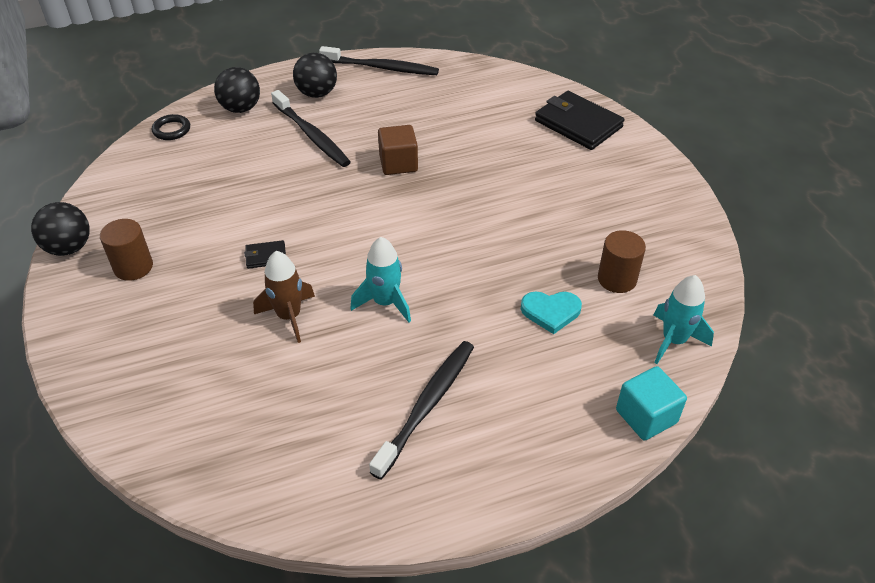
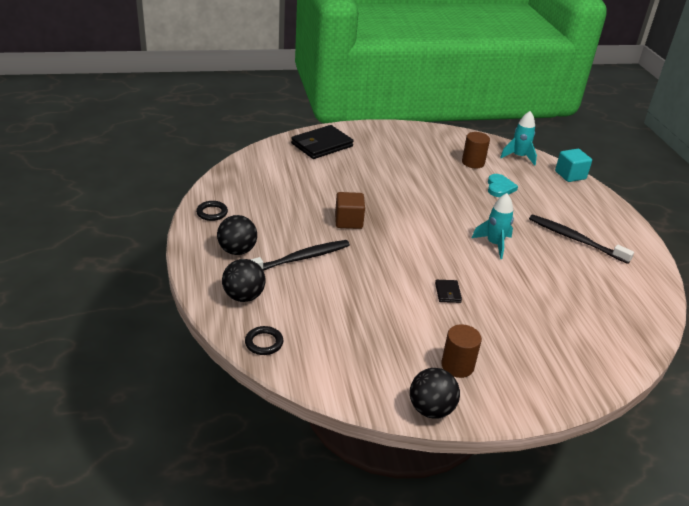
camera: 85 degrees left, 10 degrees down
brown rocket [253,251,315,343] -> none
black toothbrush [319,46,439,75] -> black ring [196,201,228,221]

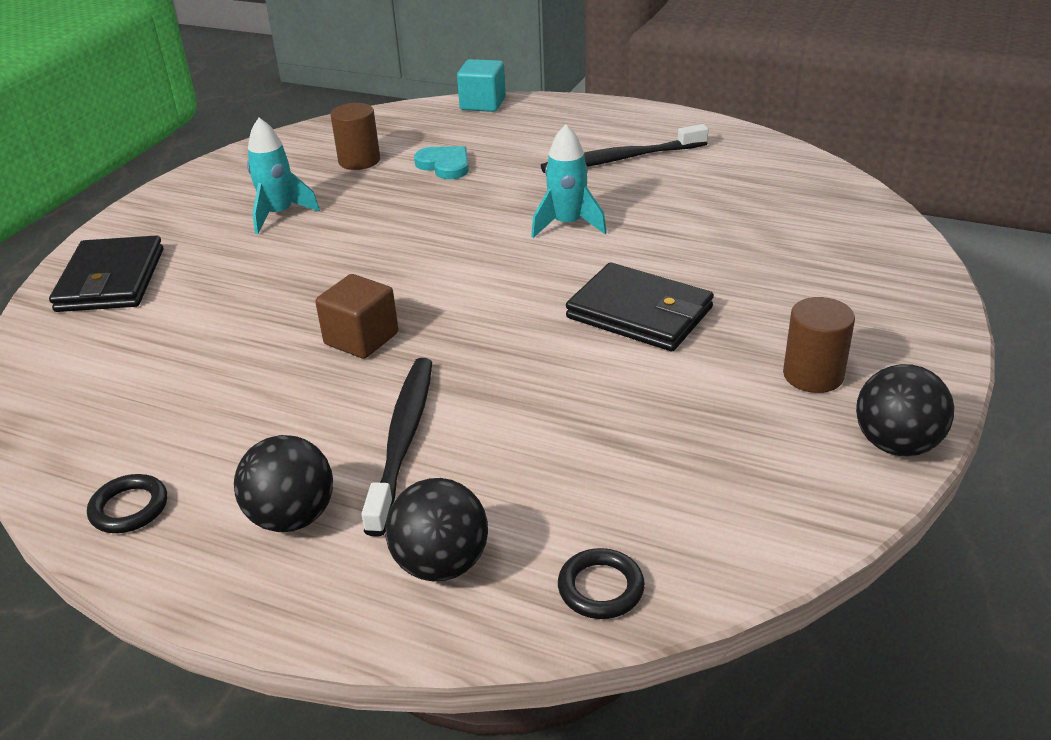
camera: 50 degrees left, 0 degrees up
black wallet [435,280,462,303] -> black wallet [566,263,714,351], size x2.18
turquoise rocket [500,111,537,166] -> turquoise rocket moved to [247,118,320,234]

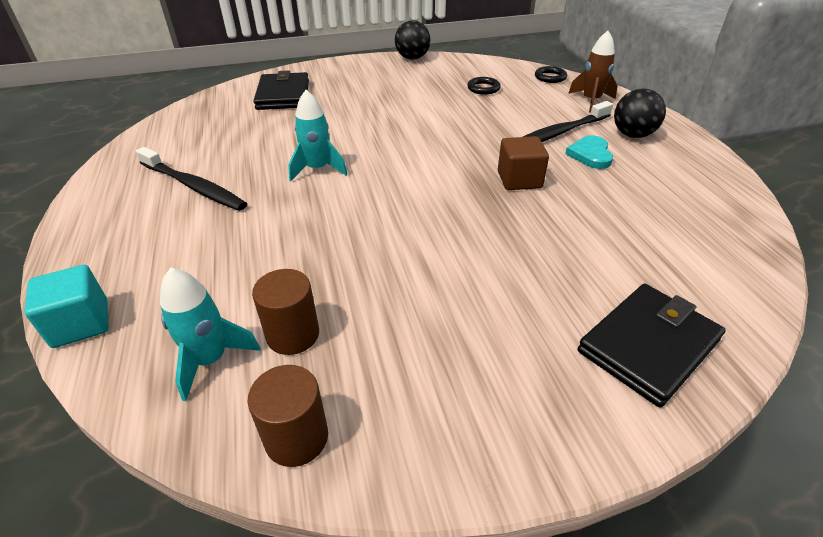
camera: 130 degrees left, 5 degrees up
black ring [87,474,167,533] -> black ring moved to [467,77,501,95]
turquoise rocket [247,118,320,234] -> turquoise rocket moved to [160,267,261,401]
black ball [385,478,488,581] -> brown rocket [568,31,617,113]
turquoise heart [414,146,469,179] -> turquoise heart moved to [565,135,613,169]
black wallet [566,263,714,351] -> black wallet moved to [253,70,309,110]
brown cylinder [783,297,855,393] -> brown cylinder moved to [247,365,328,467]

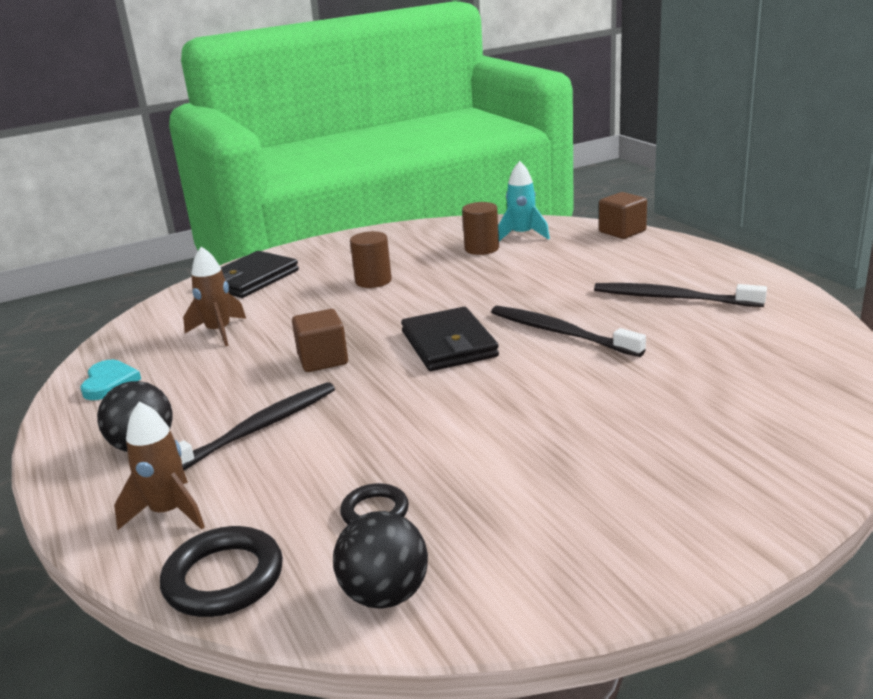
camera: 170 degrees right, 15 degrees down
turquoise cube [24,265,109,348] -> brown cube [599,192,647,239]
brown cylinder [247,365,328,467] -> brown cylinder moved to [350,231,392,288]
black wallet [253,70,309,110] -> black wallet moved to [401,307,499,371]
turquoise rocket [288,90,348,182] -> black toothbrush [491,306,646,357]
black ball [395,20,430,60] -> black ball moved to [333,511,428,609]
black ring [535,66,567,83] -> black ring [160,526,283,617], size x1.62
turquoise heart [565,135,613,169] -> turquoise heart moved to [81,360,141,400]
none -> brown rocket [183,247,246,346]

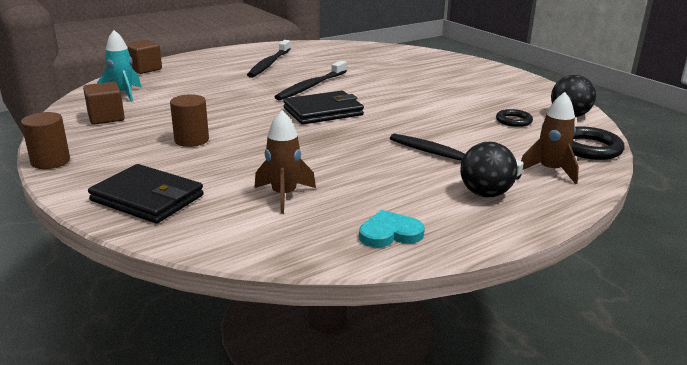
camera: 100 degrees left, 0 degrees up
brown cube [292,309,348,372] -> brown cube moved to [83,82,125,125]
brown cylinder [462,202,499,255] -> brown cylinder moved to [21,112,70,169]

